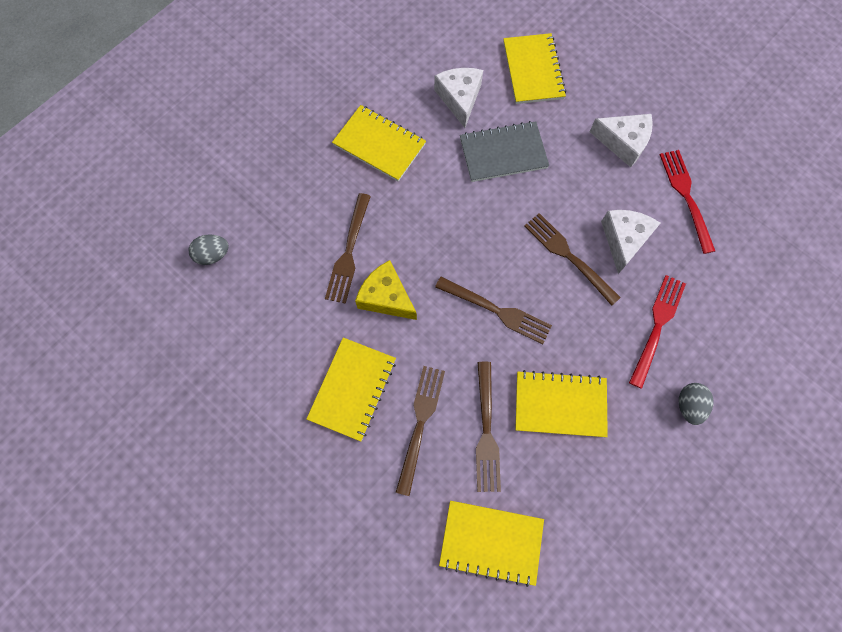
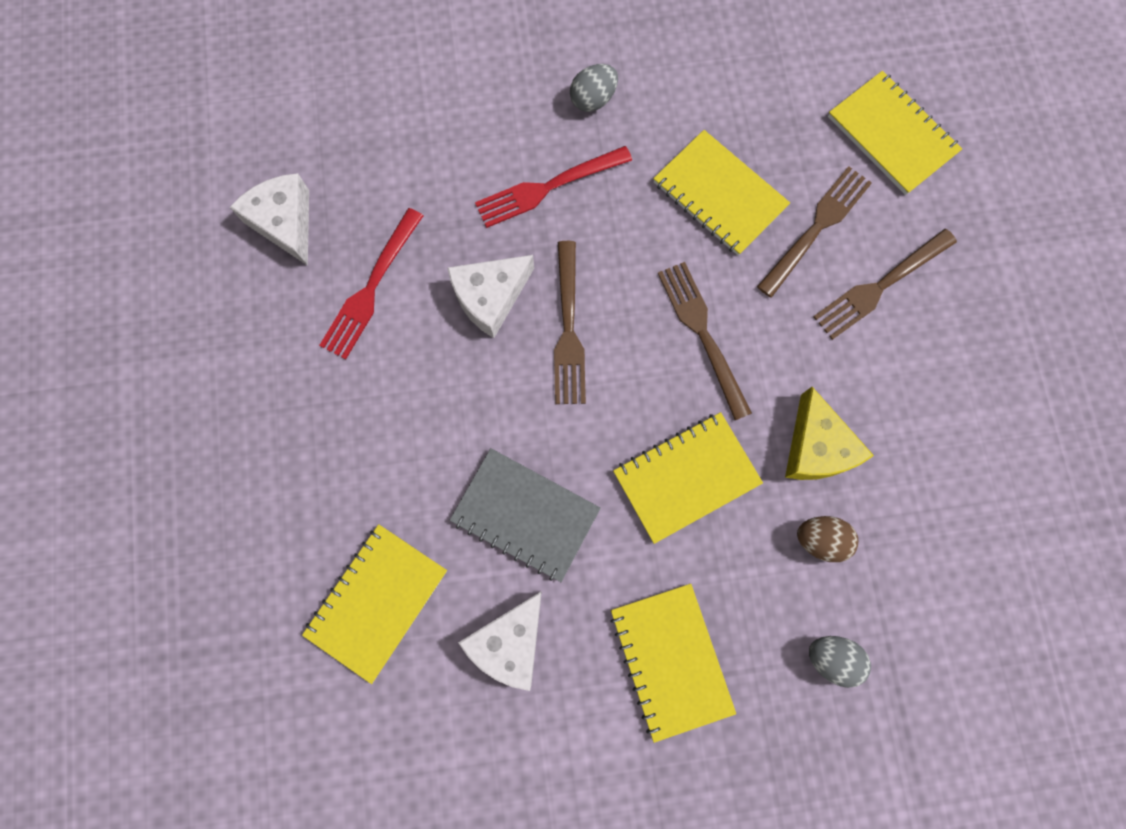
camera: 140 degrees left, 5 degrees up
grey egg [189,234,229,265] -> grey egg moved to [809,636,871,688]
yellow notebook [307,338,396,441] -> yellow notebook moved to [613,412,763,544]
brown fork [325,193,371,304] -> brown egg [797,516,858,562]
white cheese [590,114,653,167] -> white cheese moved to [230,173,309,266]

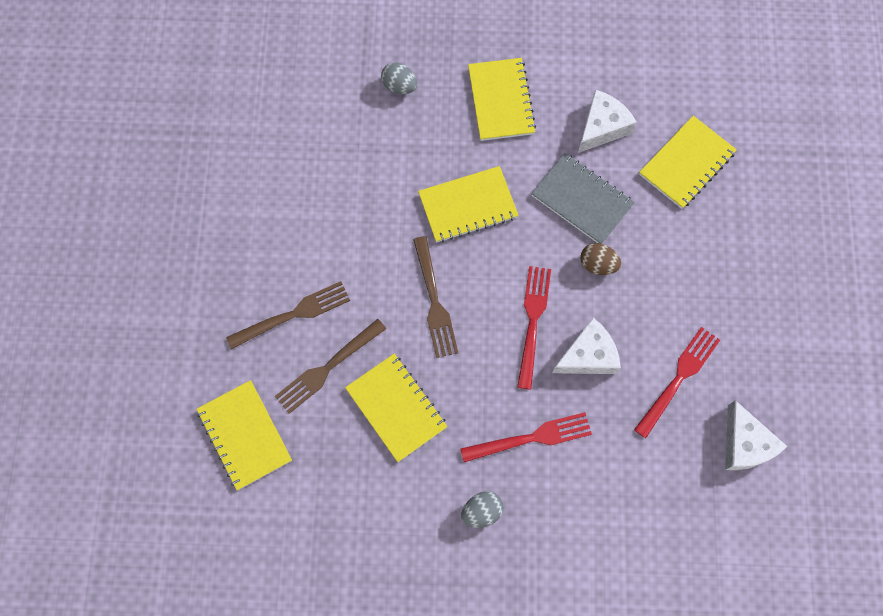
camera: 170 degrees left, 5 degrees down
brown fork [554,241,586,404] -> red fork [517,266,551,390]
yellow cheese [785,387,874,480] -> none
brown egg [797,516,858,562] -> brown egg moved to [580,243,621,275]

